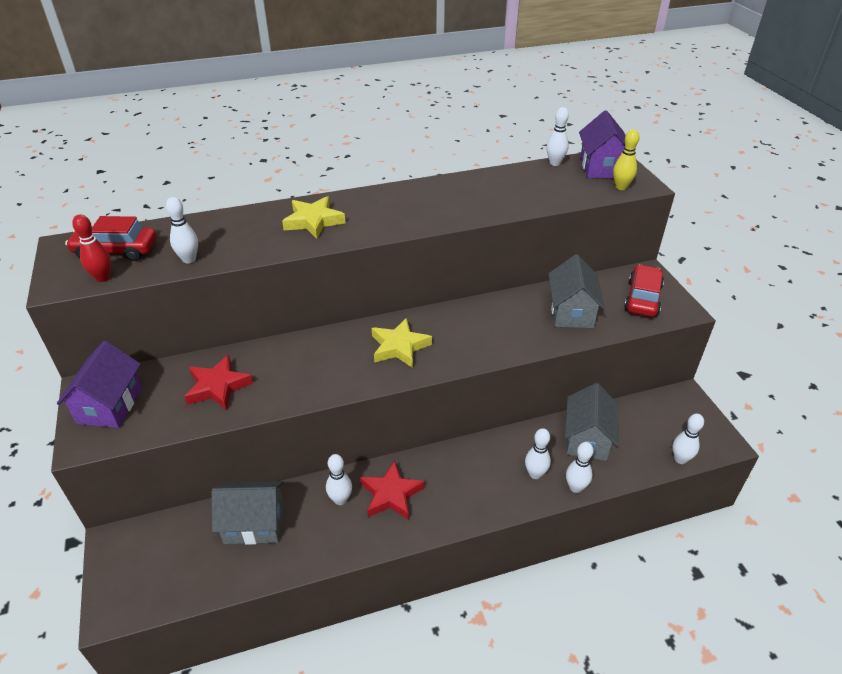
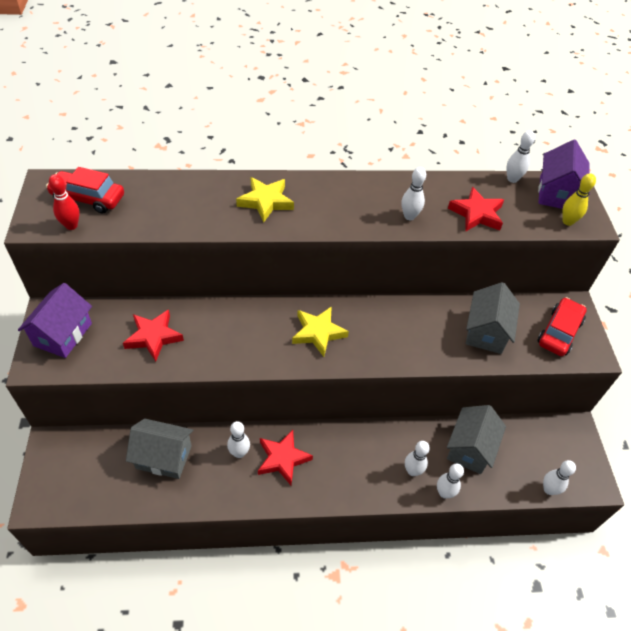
camera: 10 degrees right, 10 degrees up
white bowling pin [166,197,198,263] -> white bowling pin moved to [401,167,426,220]
none -> red star [448,187,504,231]

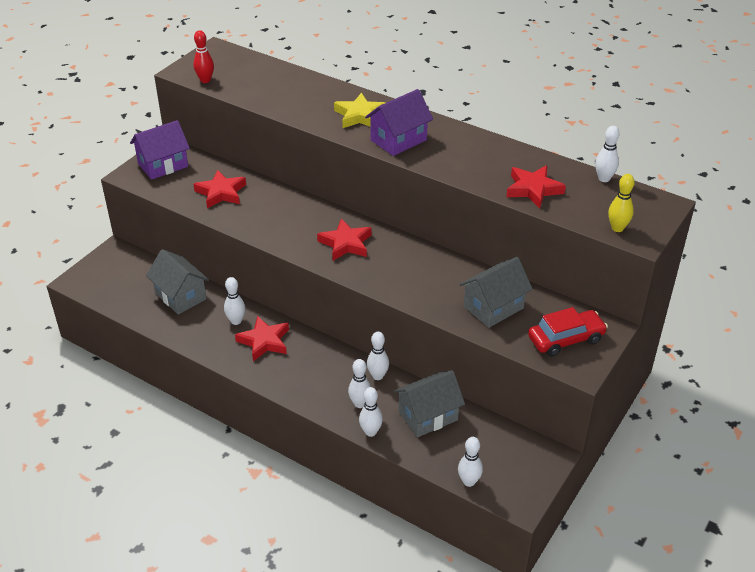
camera: 40 degrees right, 10 degrees down
red car [46,167,124,213] -> none
yellow star [292,306,349,357] -> red star [317,218,372,261]
white bowling pin [401,167,426,220] -> white bowling pin moved to [367,332,389,380]
purple house [538,140,590,209] -> purple house moved to [365,89,433,156]

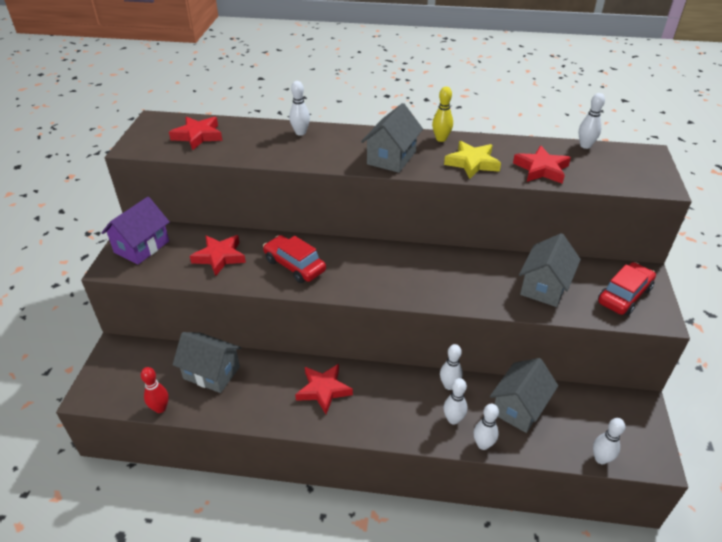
camera: 25 degrees left, 0 degrees up
red bowling pin [193,30,214,83] -> red bowling pin moved to [141,367,169,413]
white bowling pin [224,277,245,325] -> white bowling pin moved to [289,81,310,136]
red star [317,218,372,261] -> red star moved to [169,116,222,150]
yellow star [334,93,385,128] -> yellow star moved to [444,141,501,179]
purple house [365,89,433,156] -> grey house [361,103,423,173]
yellow bowling pin [608,174,635,232] -> yellow bowling pin moved to [432,87,453,142]
none -> red car [263,235,326,283]

